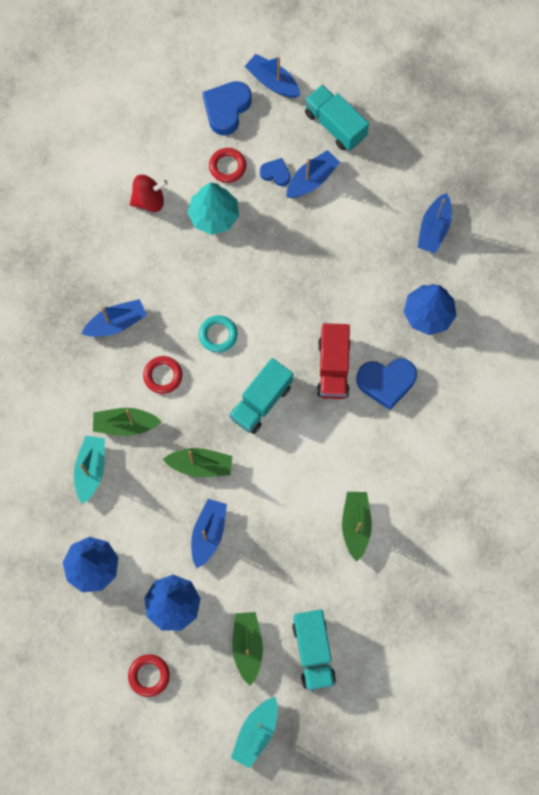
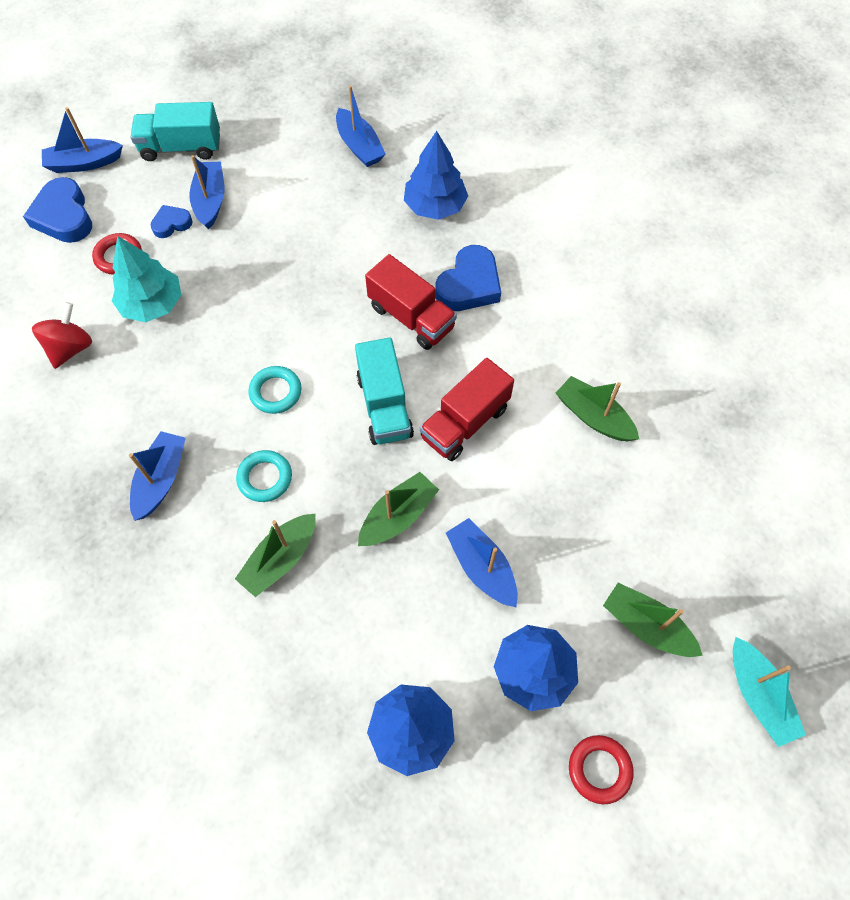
camera: 50 degrees left, 10 degrees down
turquoise boat [74,436,105,504] -> none
red ring [143,356,183,394] -> turquoise ring [236,450,292,502]
turquoise truck [292,610,336,691] -> none
none -> red truck [420,358,514,461]

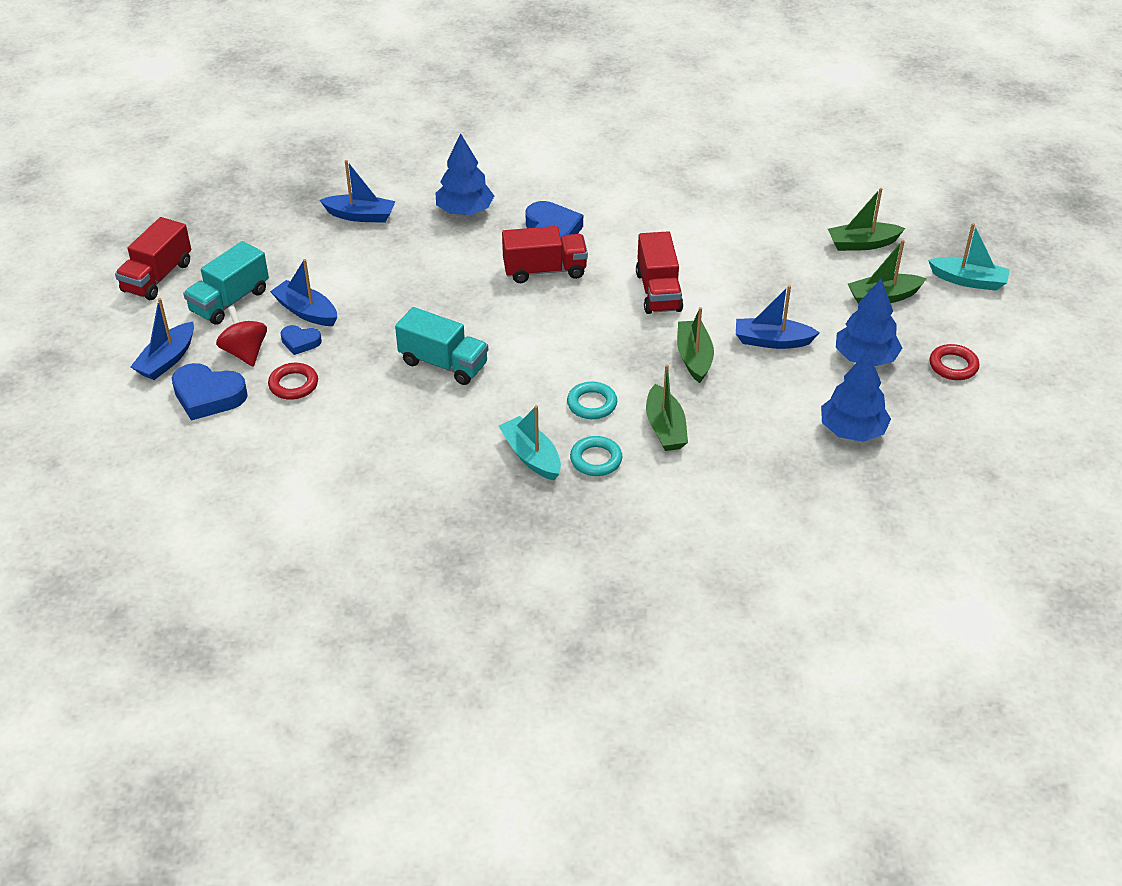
camera: 50 degrees left, 20 degrees down
red spinning top [32,302,92,369] -> red spinning top moved to [216,306,267,367]
turquoise tree [112,236,181,322] -> none
blue boat [129,431,186,521] -> turquoise boat [499,405,561,480]
blue heart [150,205,193,238] -> blue heart turned 90 degrees counterclockwise [280,325,322,355]
turquoise ring [248,366,301,414] -> turquoise ring moved to [570,436,622,476]
turquoise truck [355,338,414,445] -> turquoise truck moved to [395,307,488,385]
green boat [556,376,639,441] -> green boat moved to [828,188,905,251]
none -> red truck [115,217,191,300]

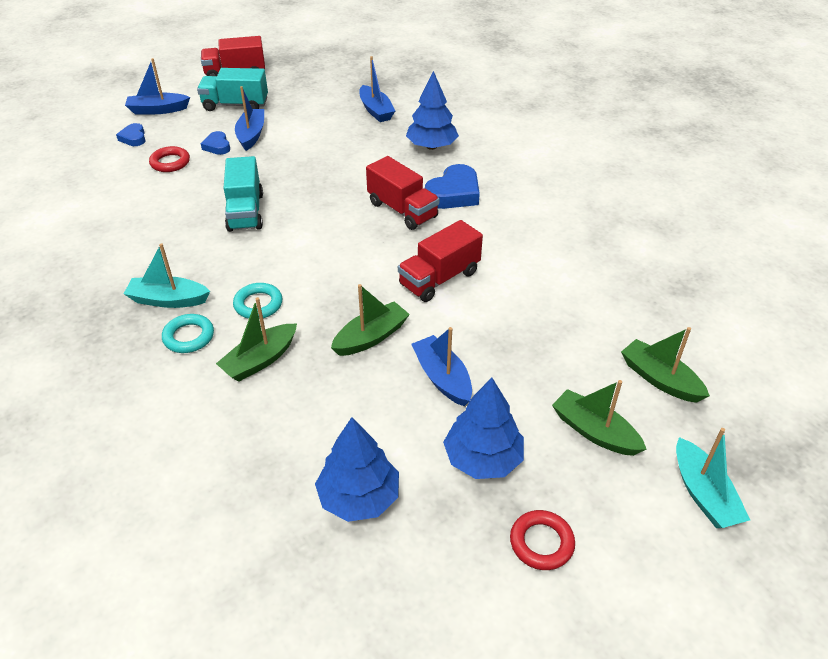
camera: 55 degrees right, 0 degrees up
blue heart [172,363,248,421] -> blue heart [116,123,146,146], size x0.56
red spinning top [216,306,267,367] -> none
turquoise boat [499,405,561,480] -> turquoise boat turned 105 degrees counterclockwise [124,243,210,308]

